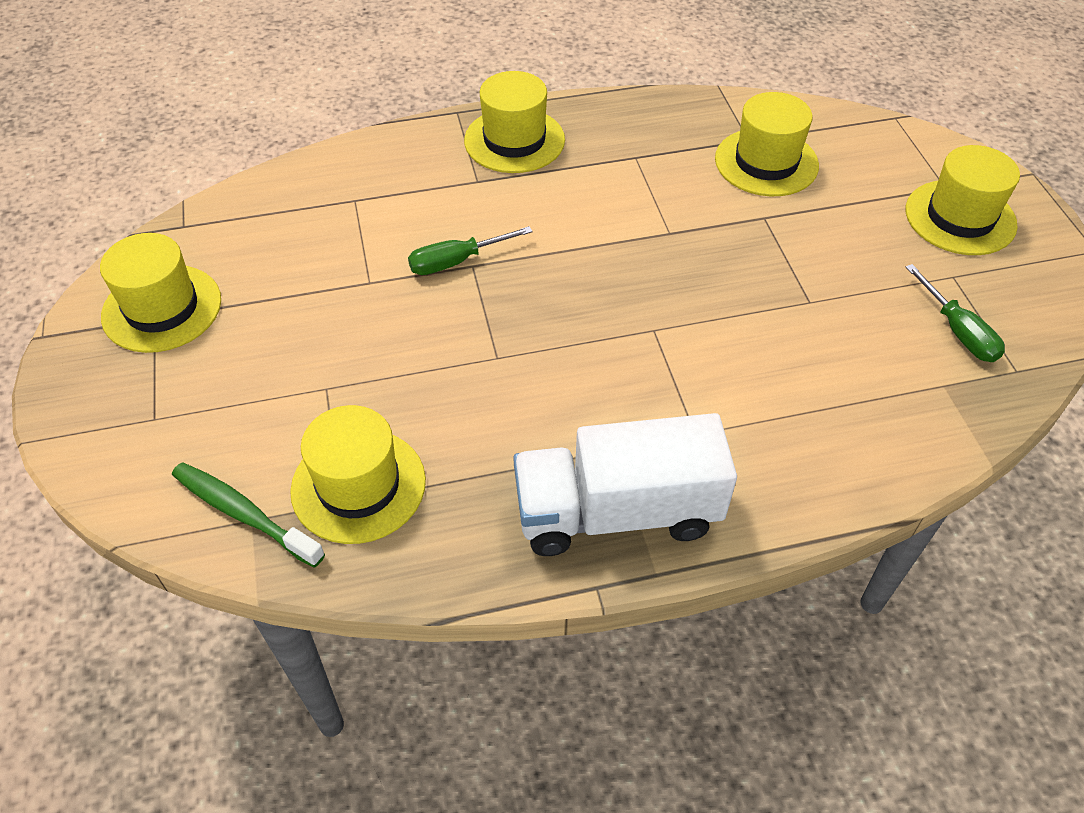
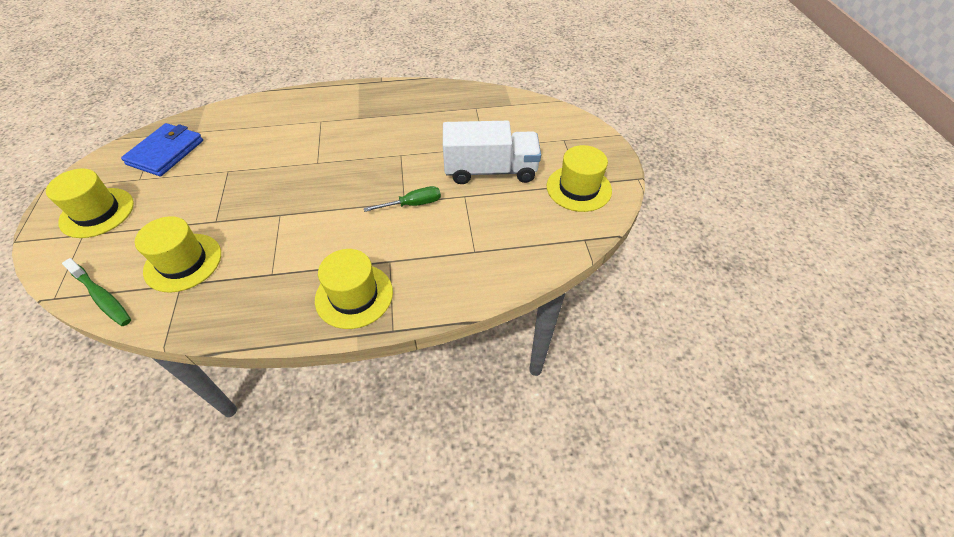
camera: 175 degrees left, 0 degrees up
green toothbrush [172,462,325,568] -> green toothbrush moved to [62,258,131,326]
yellow hat [290,405,426,544] -> none
white truck [513,413,737,556] -> white truck moved to [443,121,541,184]
green screwdriver [905,264,1005,362] -> blue wallet [121,123,203,176]

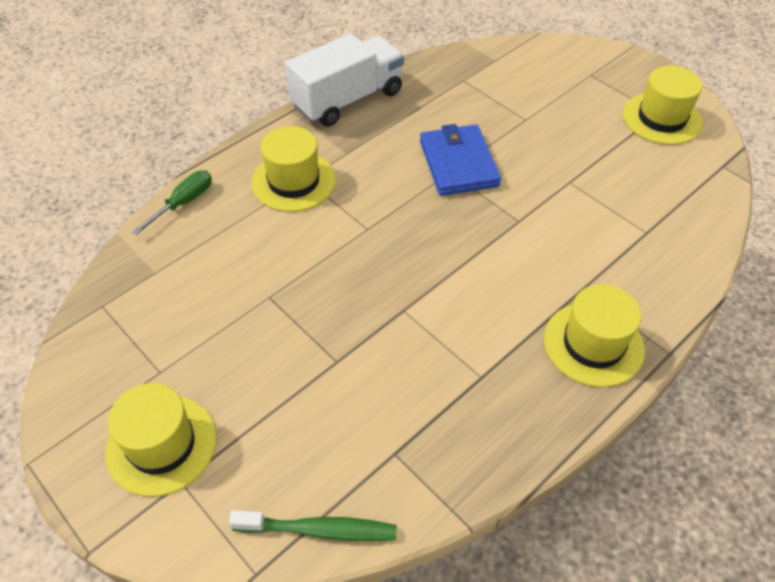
camera: 35 degrees left, 0 degrees up
blue wallet [121,123,203,176] -> blue wallet moved to [420,124,501,196]
yellow hat [135,216,221,293] -> yellow hat moved to [252,126,336,212]
green screwdriver [364,186,441,212] -> green screwdriver moved to [132,170,212,235]
white truck [443,121,541,184] -> white truck moved to [285,33,404,127]

